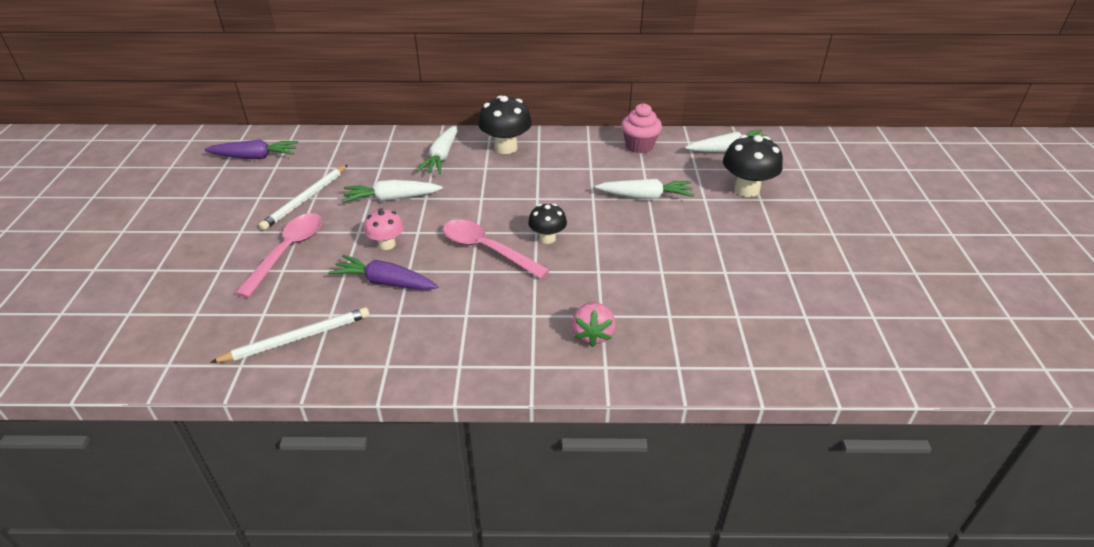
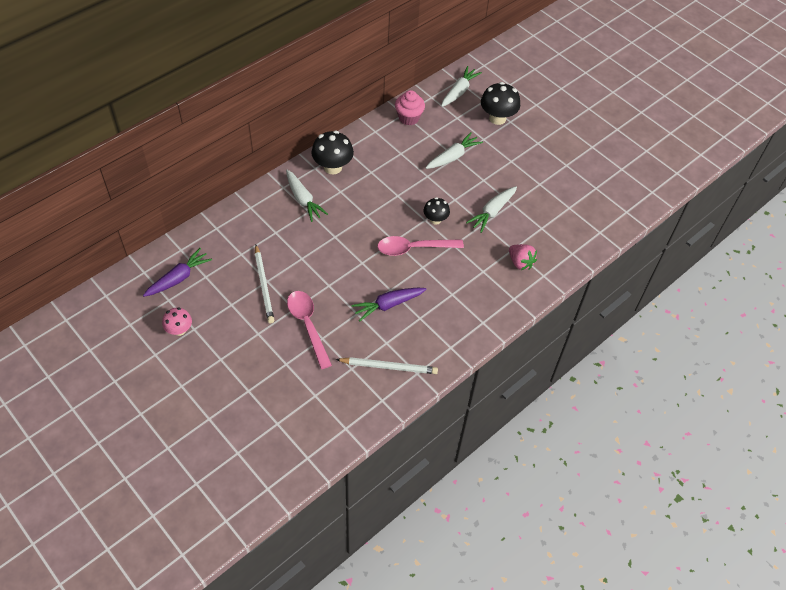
camera: 45 degrees left, 15 degrees up
white pencil [210,307,370,363] -> white pencil turned 75 degrees clockwise [336,357,438,374]
white carrot [343,180,443,203] -> white carrot moved to [466,186,517,233]
pink mushroom [364,208,404,250] -> pink mushroom moved to [162,307,192,336]

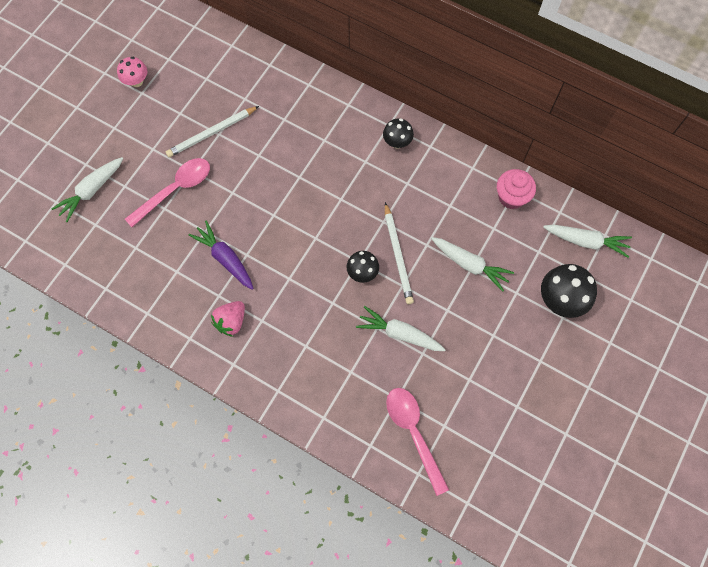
camera: 75 degrees right, 15 degrees up
purple carrot [143,248,212,297] -> none
white carrot [286,170,328,222] -> white carrot moved to [51,157,123,222]
black mushroom [312,131,354,174] -> black mushroom [383,118,414,148], size x0.61
white pencil [336,357,438,374] -> white pencil moved to [385,202,414,304]
pink spoon [377,236,464,256] -> pink spoon moved to [386,388,449,496]
pink strawberry [509,244,537,270] -> pink strawberry moved to [211,301,245,337]

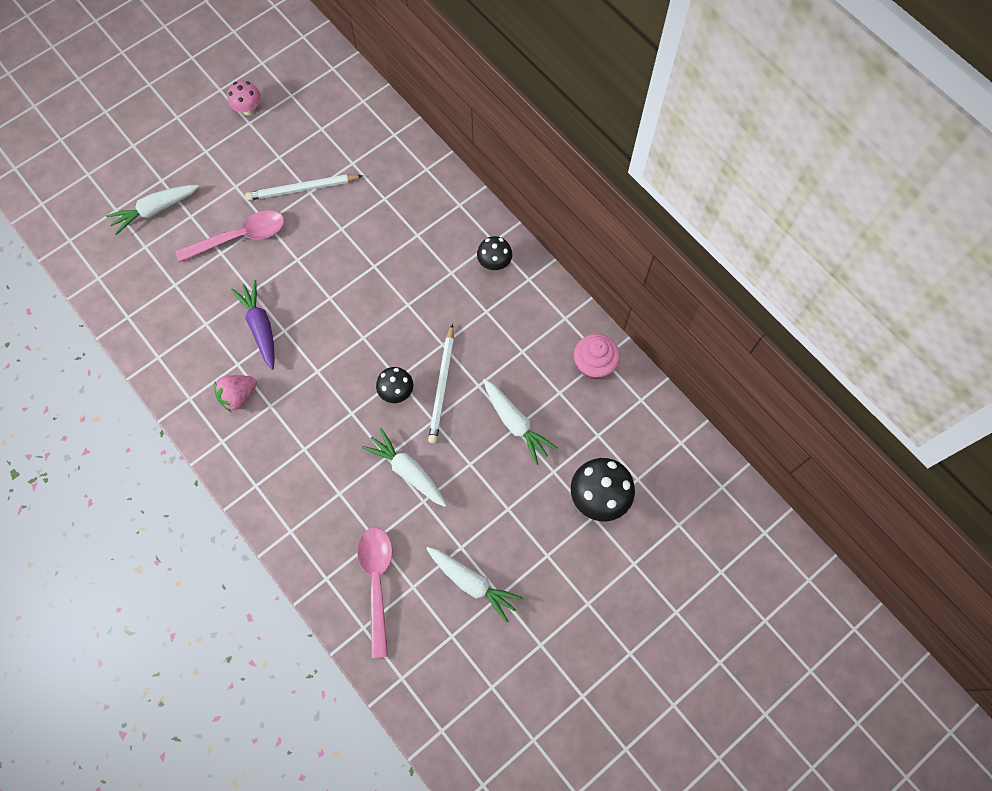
camera: 20 degrees right, 0 degrees up
white carrot [543,225,632,258] -> white carrot moved to [426,547,523,623]

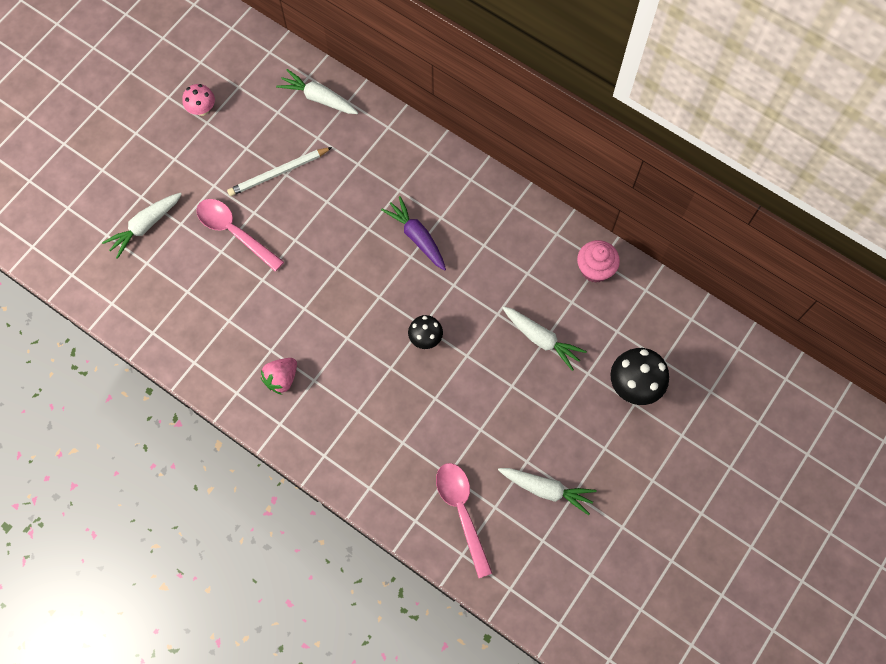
camera: 15 degrees left, 0 degrees up
pink spoon [175,210,284,262] -> pink spoon turned 105 degrees counterclockwise [196,199,284,272]
purple carrot [231,280,275,370] -> purple carrot moved to [381,196,446,271]
white carrot [362,428,447,507] -> white carrot moved to [276,69,358,114]
white pencil [428,324,454,443] -> none
black mushroom [477,236,512,270] -> none

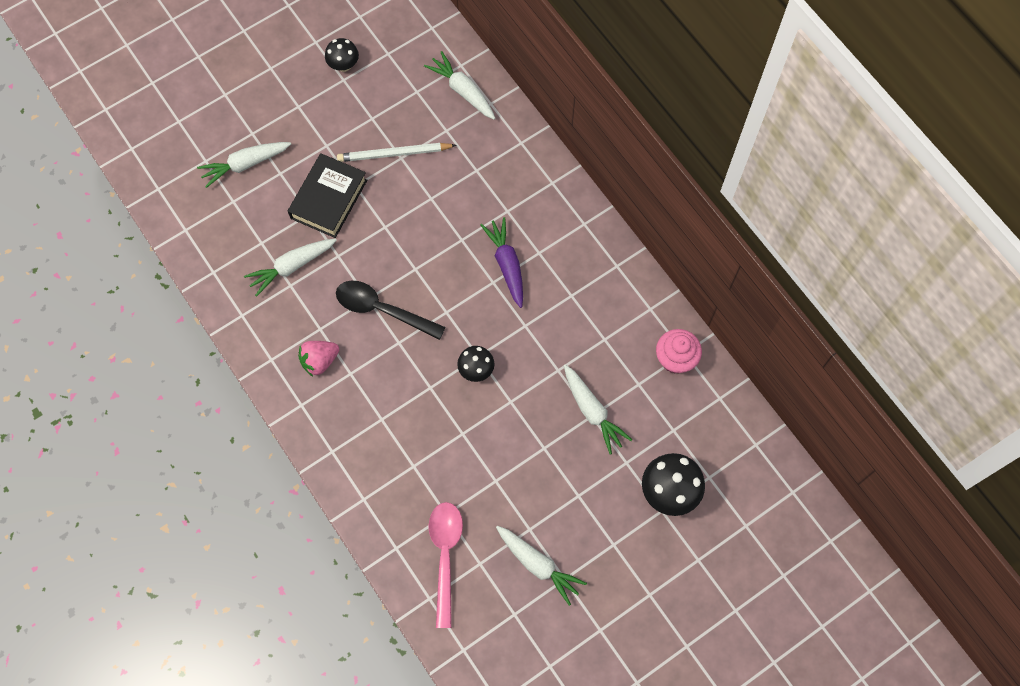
camera: 20 degrees right, 0 degrees up
pink mushroom [182,84,215,116] -> black mushroom [325,38,359,72]
pink spoon [196,199,284,272] -> black book [288,153,367,238]
none -> white carrot [244,238,337,297]
none -> black spoon [336,281,446,340]

